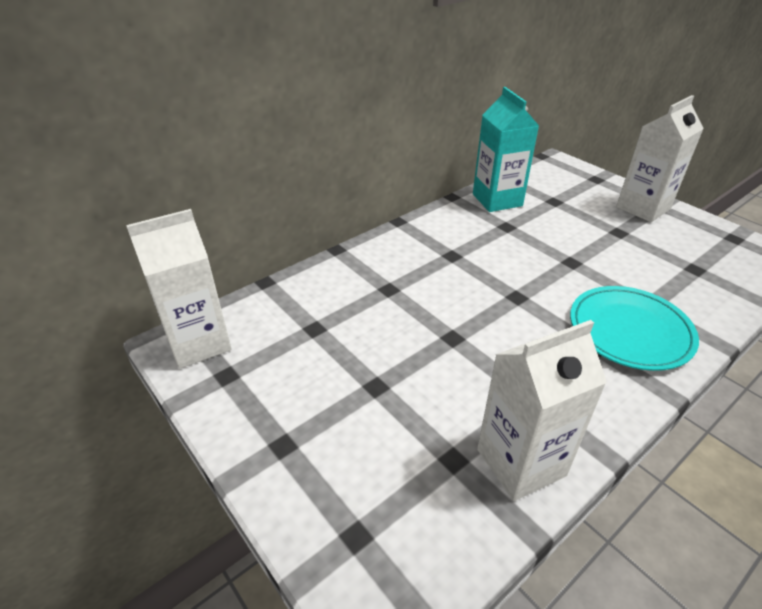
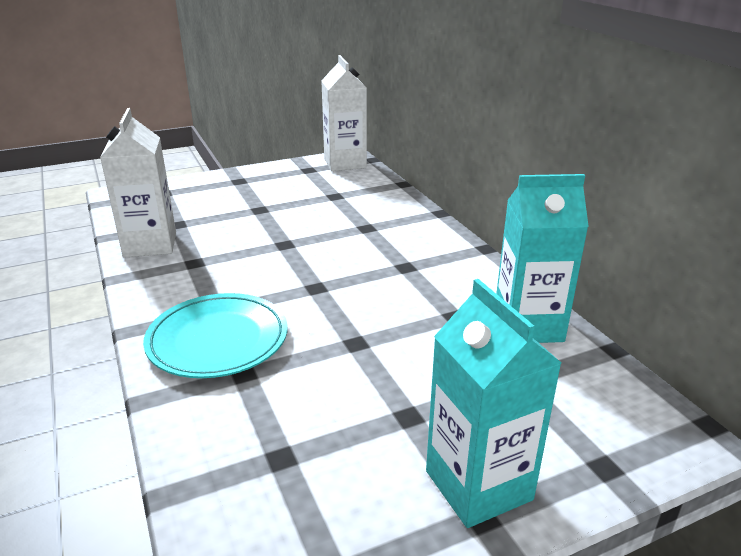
camera: 105 degrees right, 10 degrees down
white carton [616,95,704,222] -> turquoise carton [426,279,561,528]

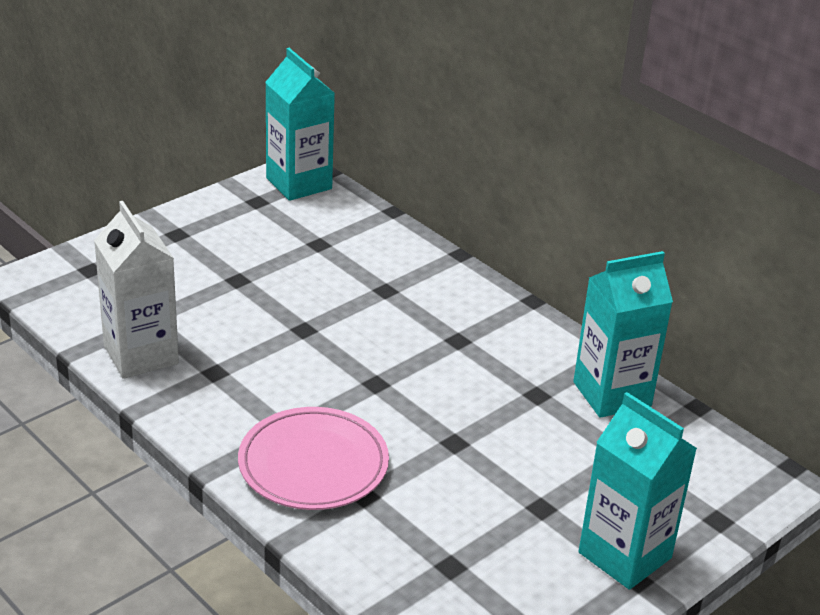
camera: 20 degrees left, 5 degrees up
turquoise plate [143,293,288,378] -> pink plate [238,407,389,510]
white carton [321,55,367,171] -> turquoise carton [265,48,335,201]

